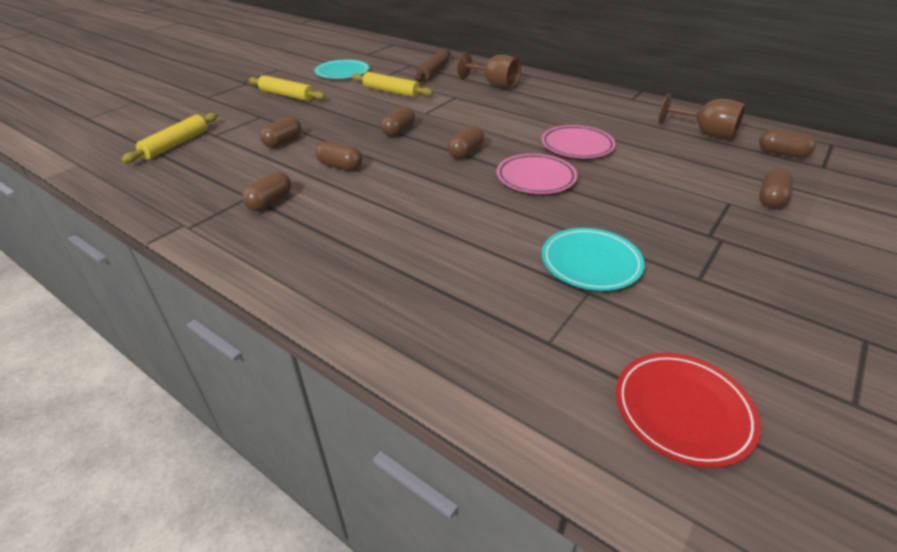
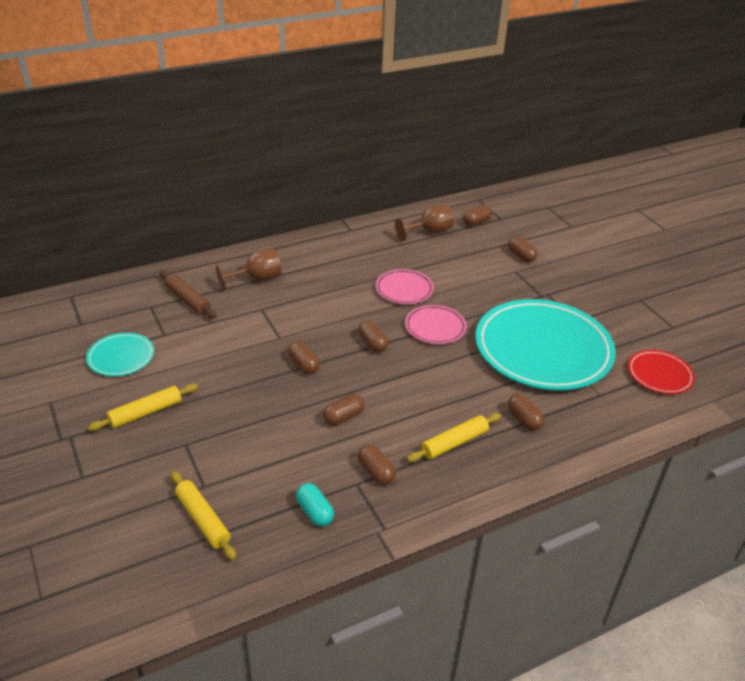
camera: 65 degrees left, 0 degrees up
brown capsule [260,116,301,148] -> brown capsule moved to [508,394,544,430]
yellow rolling pin [352,72,433,98] -> yellow rolling pin moved to [407,413,501,462]
turquoise plate [542,228,645,291] -> turquoise plate [475,299,616,390], size x2.18
none -> turquoise capsule [296,483,334,527]

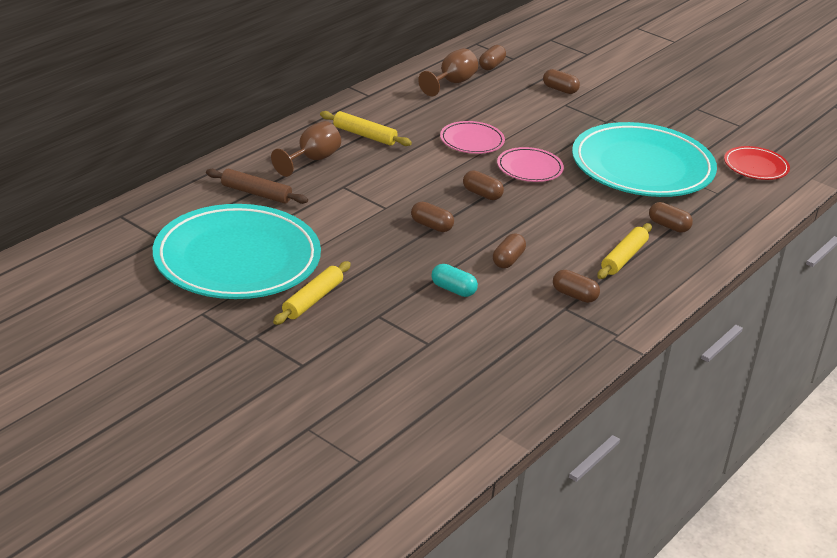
camera: 25 degrees left, 5 degrees down
turquoise plate [86,333,154,376] -> turquoise plate [153,204,321,299], size x2.18
yellow rolling pin [171,471,236,560] -> yellow rolling pin moved to [320,111,412,146]
turquoise capsule [296,483,334,527] -> turquoise capsule moved to [431,264,478,297]

